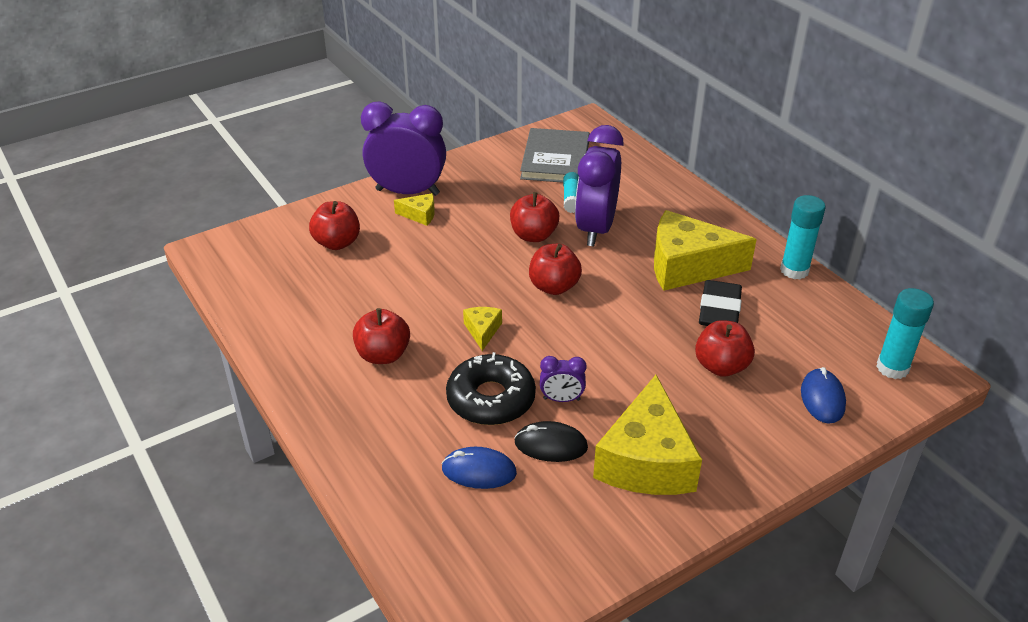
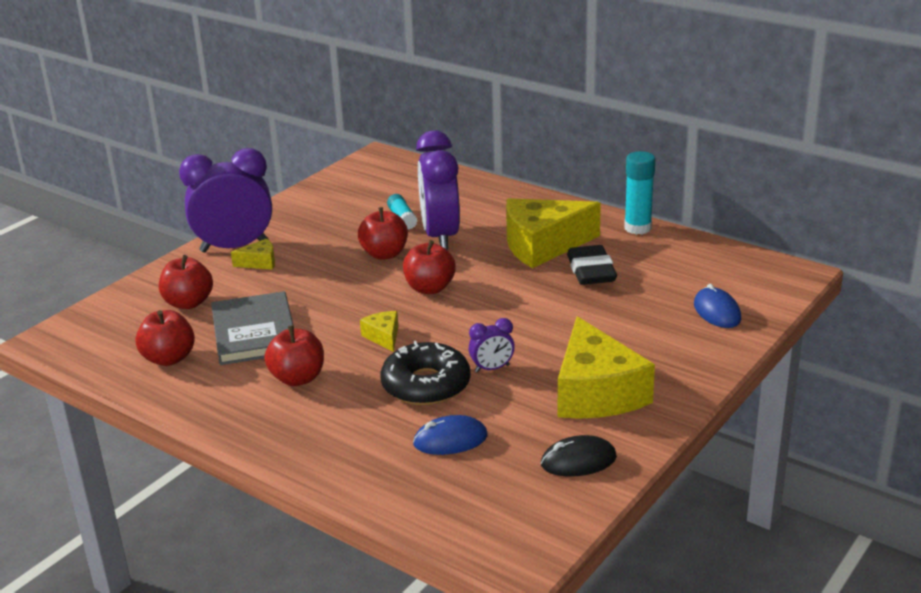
camera: 20 degrees left, 10 degrees down
black mouse [514,421,588,462] -> black mouse moved to [541,435,617,476]
grey book [520,128,590,183] -> grey book moved to [211,291,294,365]
red apple [695,320,755,377] -> red apple moved to [135,310,195,366]
turquoise glue stick [876,288,934,379] -> none

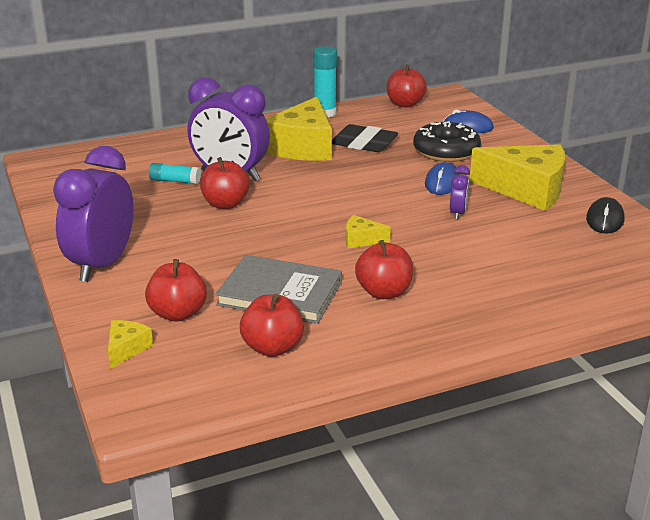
camera: 60 degrees left, 0 degrees up
yellow cheese [231,239,275,270] -> yellow cheese moved to [108,320,153,369]
black donut [381,341,471,405] -> black donut moved to [413,121,481,162]
red apple [403,240,456,294] -> red apple moved to [387,64,427,107]
blue mouse [413,415,488,455] -> blue mouse moved to [425,162,460,195]

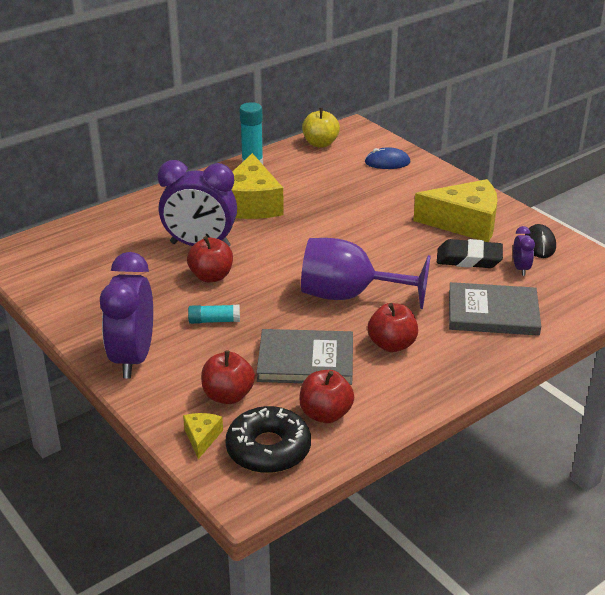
camera: 15 degrees left, 5 degrees up
turquoise glue stick [149,163,201,184] -> turquoise glue stick moved to [188,305,240,324]
black eraser [332,124,398,152] -> black eraser moved to [437,239,503,268]
yellow cheese [346,215,391,248] -> purple goblet [301,238,431,309]
red apple [387,64,427,107] -> yellow apple [302,108,340,148]
black donut [413,121,481,162] -> black donut moved to [225,406,311,473]
blue mouse [425,162,460,195] -> none
purple clock [450,165,470,220] -> purple clock moved to [513,226,535,276]
none -> grey book [449,282,541,336]

